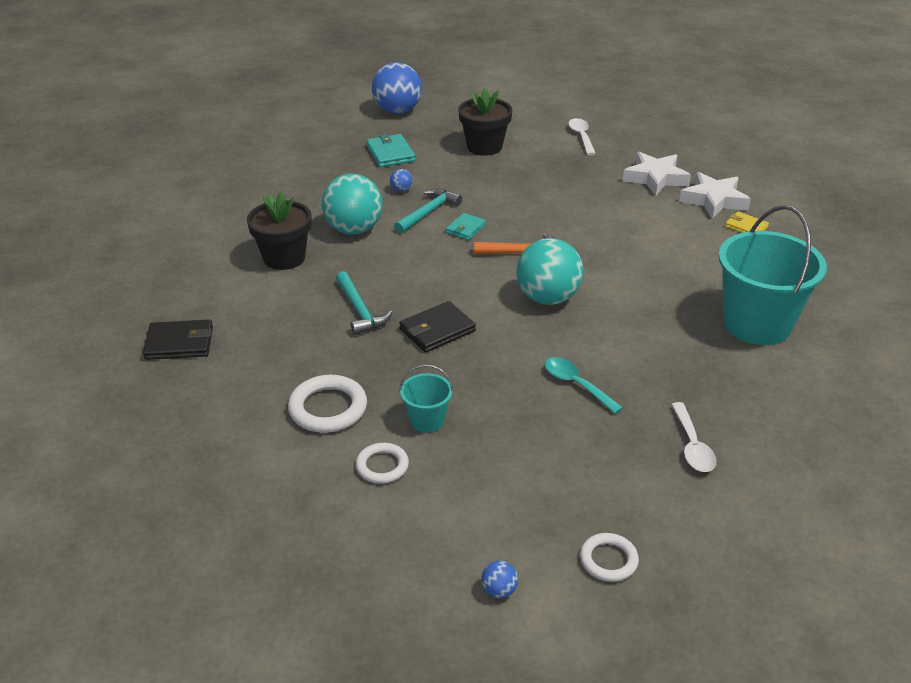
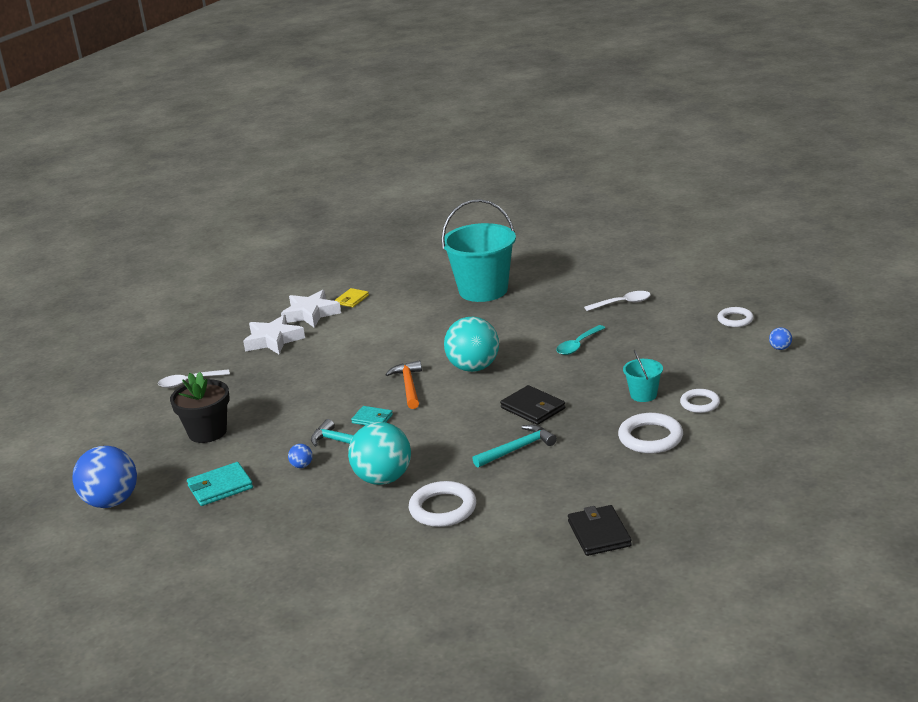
camera: 95 degrees left, 10 degrees down
black flower pot [247,191,312,270] -> white ring [409,481,476,527]

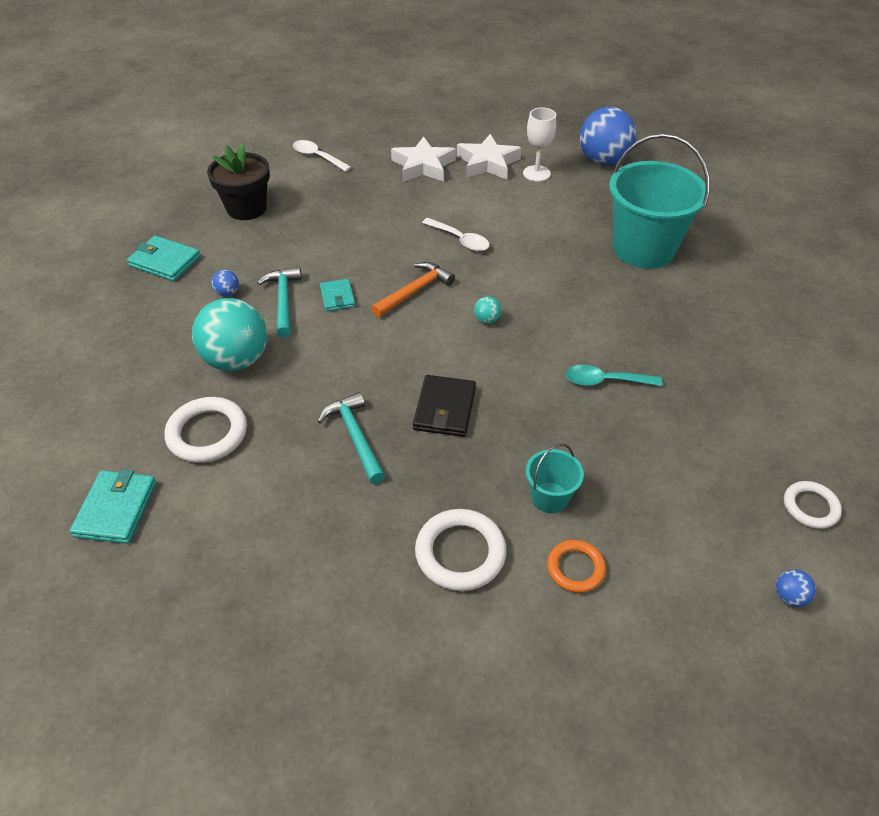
camera: 50 degrees right, 20 degrees up
blue ball [72,446,137,508] -> blue ball moved to [579,107,637,165]
yellow wallet [335,288,369,307] -> white goblet [523,107,556,182]
turquoise ball [444,317,499,372] -> turquoise ball [474,296,502,324], size x0.40
turquoise hammer [473,425,557,468] -> turquoise hammer turned 135 degrees counterclockwise [318,392,385,484]
black wallet [568,505,632,556] -> none
white spoon [584,291,651,311] -> white spoon moved to [422,218,490,251]
white ring [680,389,720,413] -> orange ring [547,540,606,593]
none -> turquoise wallet [70,469,156,544]

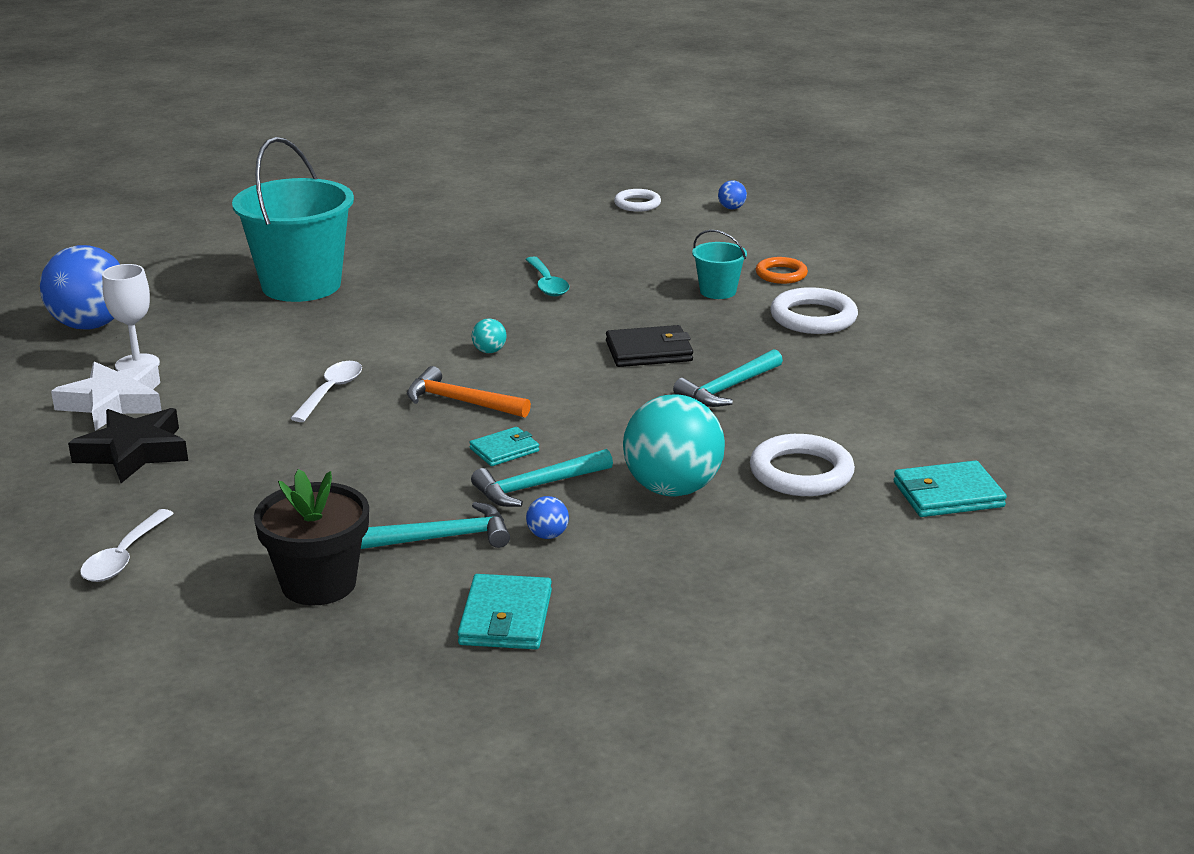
camera: 110 degrees left, 20 degrees down
white star [391,136,456,182] -> black star [68,408,188,483]
none -> turquoise hammer [361,502,510,549]

